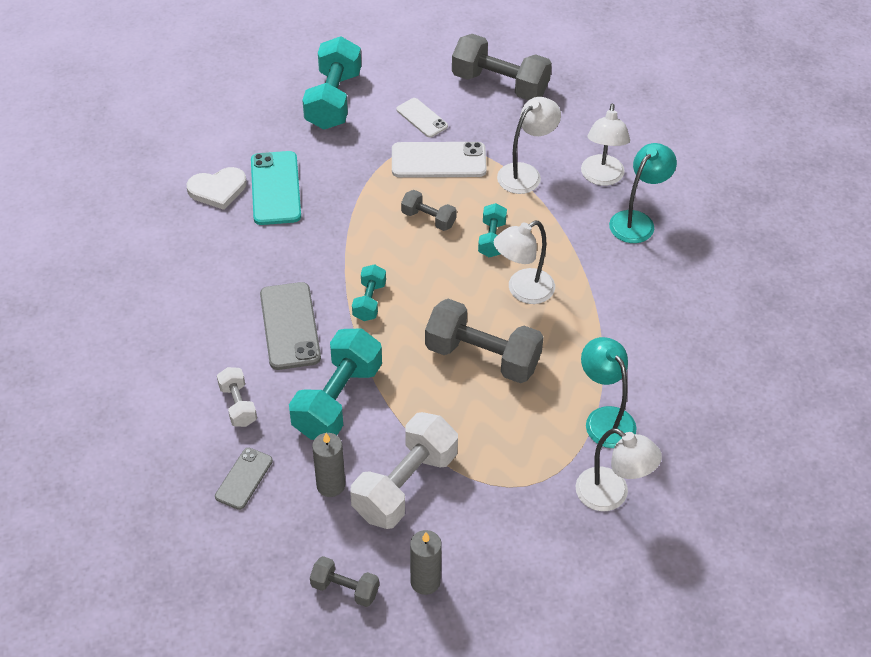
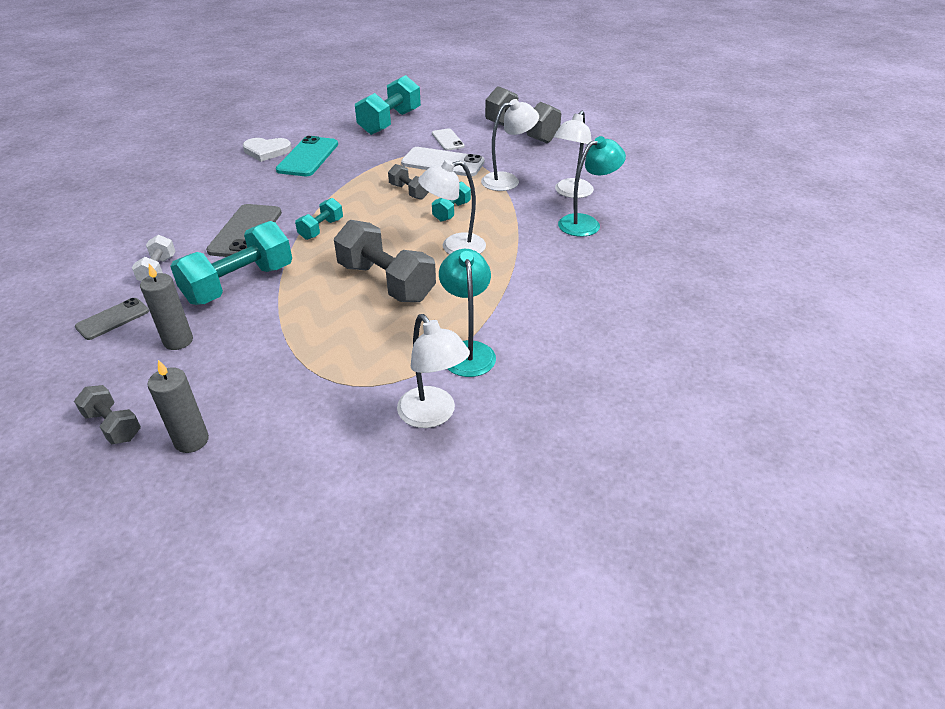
camera: 20 degrees right, 10 degrees down
white dumbbell [350,412,458,529] -> none

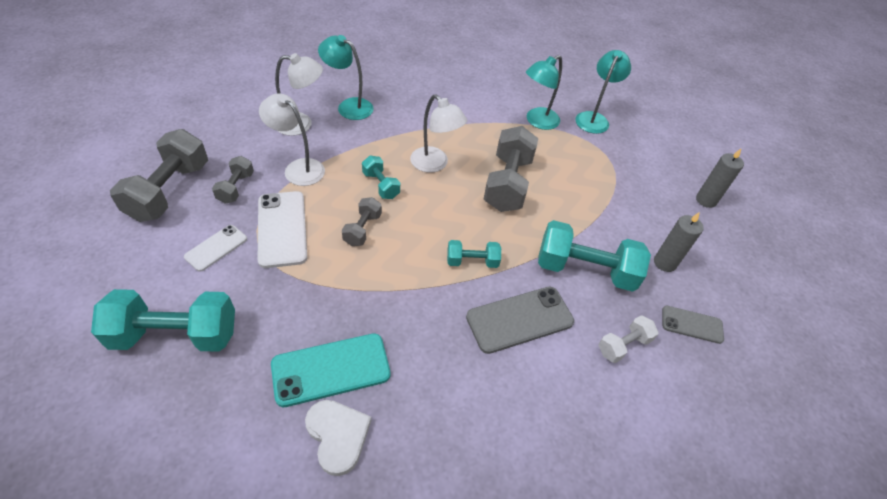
camera: 125 degrees left, 10 degrees up
grey dumbbell [74,385,141,444] -> grey dumbbell moved to [212,156,254,204]
white lamp [397,314,470,428] -> turquoise lamp [575,50,631,134]
turquoise dumbbell [432,181,471,222] -> turquoise dumbbell turned 60 degrees clockwise [362,156,400,199]

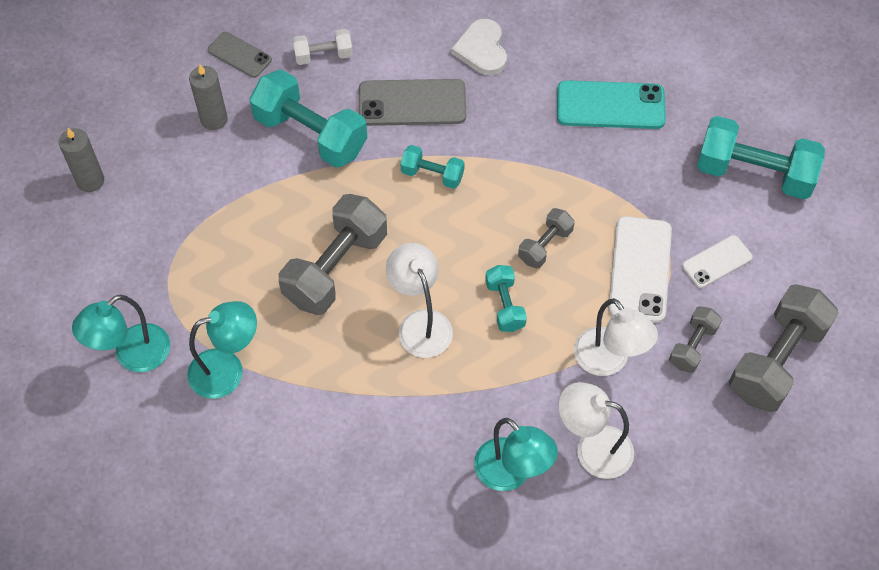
camera: 155 degrees left, 10 degrees up
white heart [305,400,372,476] -> white heart moved to [451,19,507,76]

